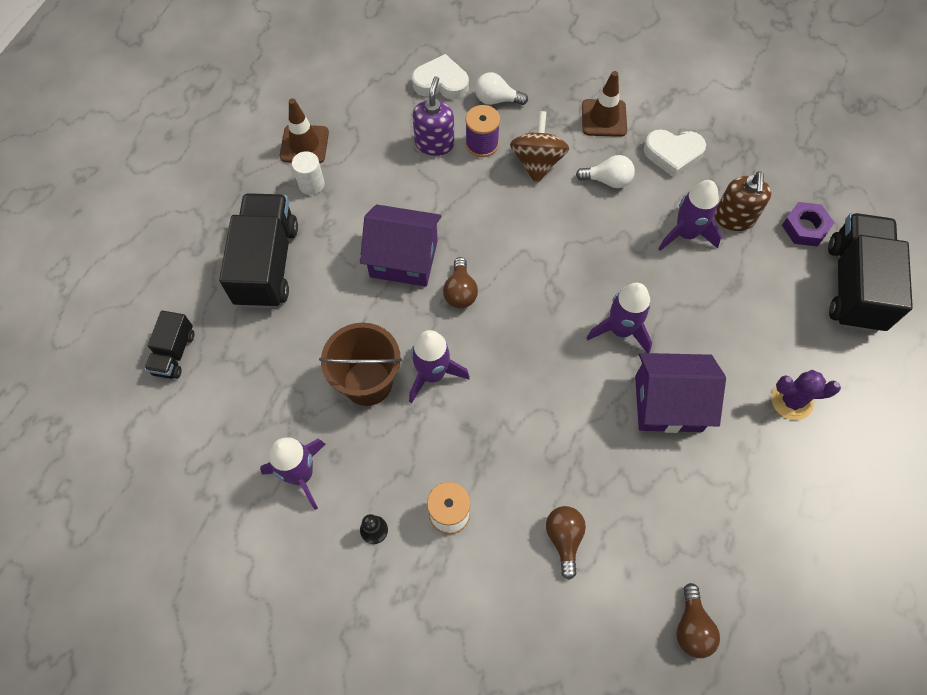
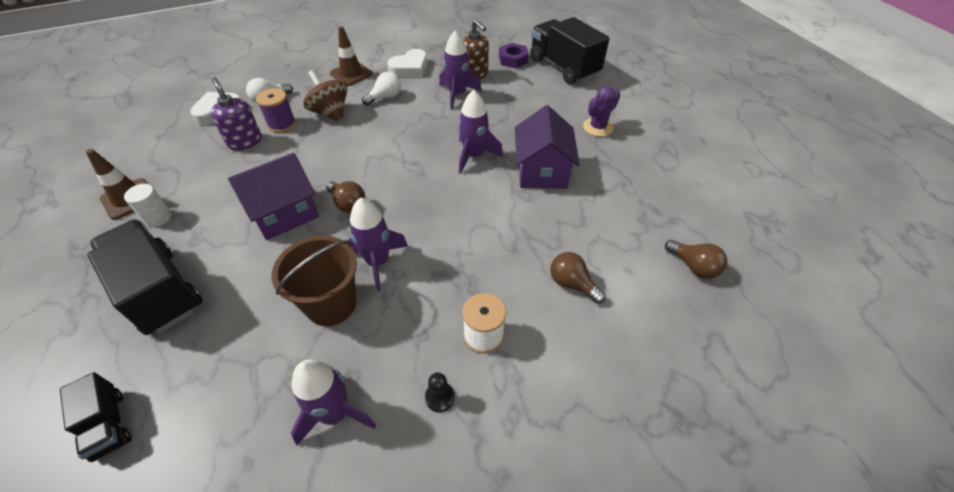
camera: 45 degrees left, 15 degrees down
purple house [635,353,726,433] -> purple house turned 45 degrees counterclockwise [515,105,580,189]

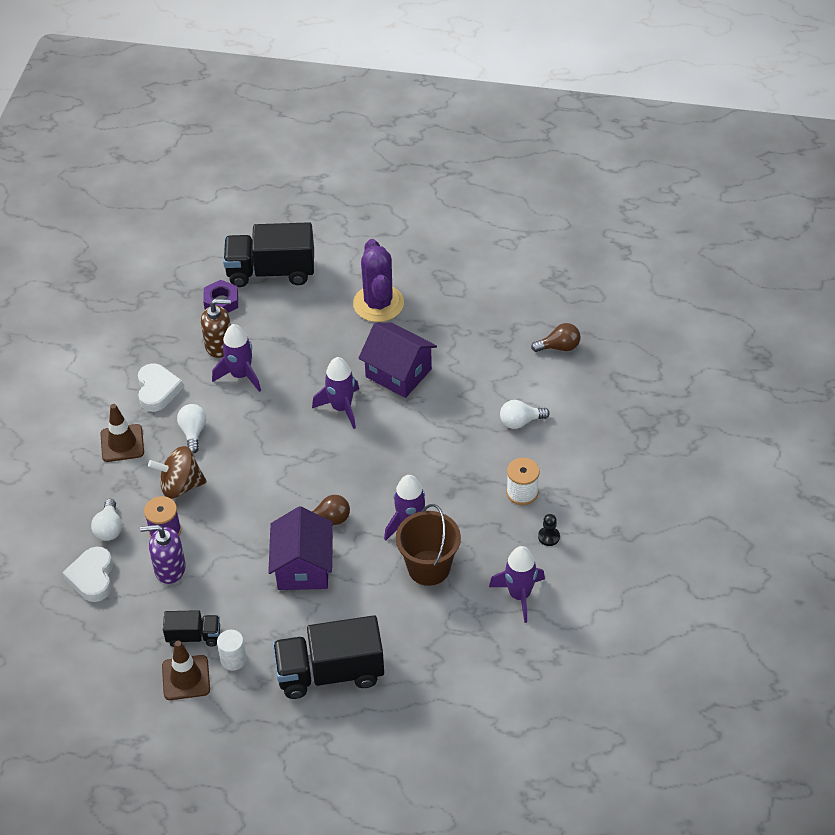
camera: 55 degrees left, 0 degrees up
black truck [60,372,132,462] -> black truck moved to [163,610,220,647]
brown light bulb [550,252,606,304] -> white light bulb [500,400,550,429]
purple cactus [583,86,620,137] -> purple cactus [353,239,404,322], size x1.63

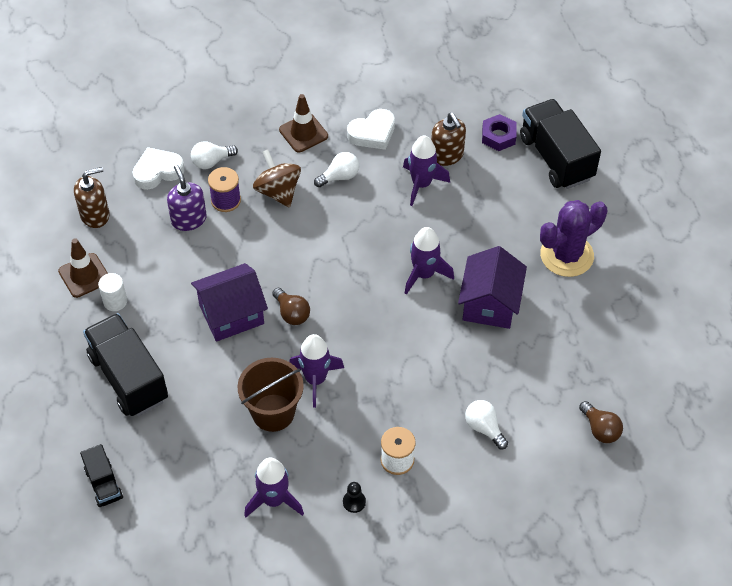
camera: 65 degrees right, 5 degrees up
black truck [163,610,220,647] -> black truck moved to [80,444,123,507]
none -> brown soap dispenser [74,167,110,228]

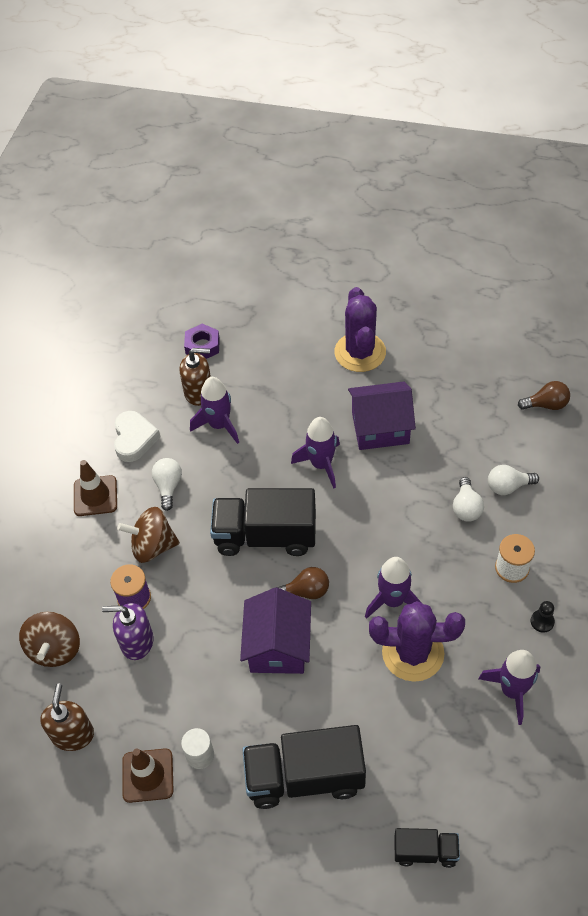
camera: 60 degrees left, 0 degrees up
white heart [132,147,185,190] -> brown spinning top [19,612,80,667]
white light bulb [191,141,238,169] -> white light bulb moved to [453,477,484,522]
brown bucket [238,358,304,432] -> purple cactus [369,601,465,682]
purple house [458,246,527,329] -> purple house turned 45 degrees counterclockwise [348,381,416,450]
black truck [520,99,601,189] -> black truck moved to [210,488,316,556]

